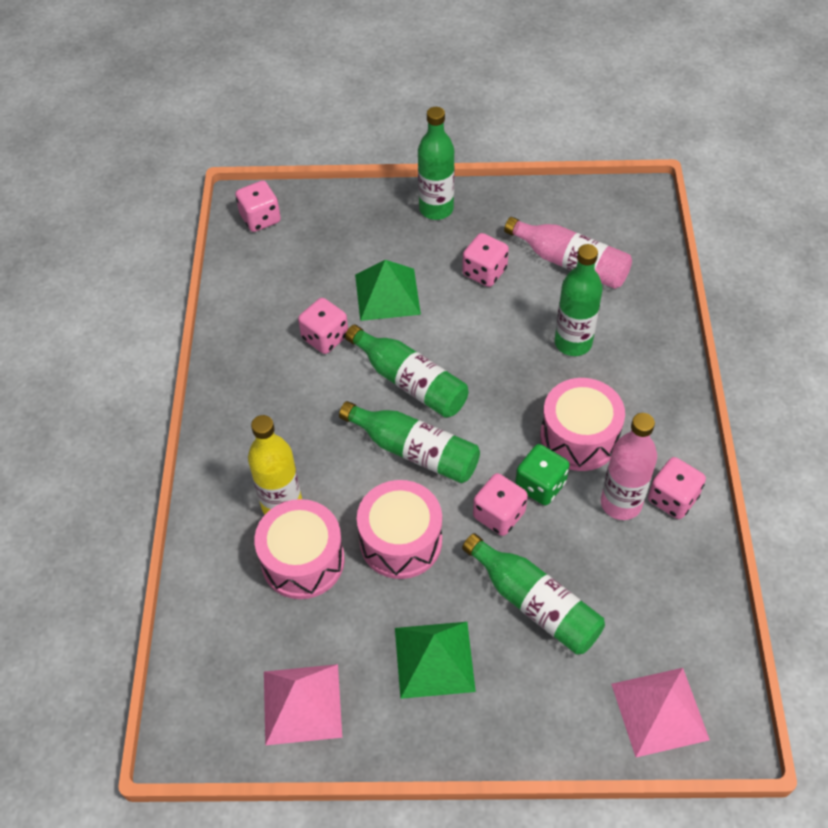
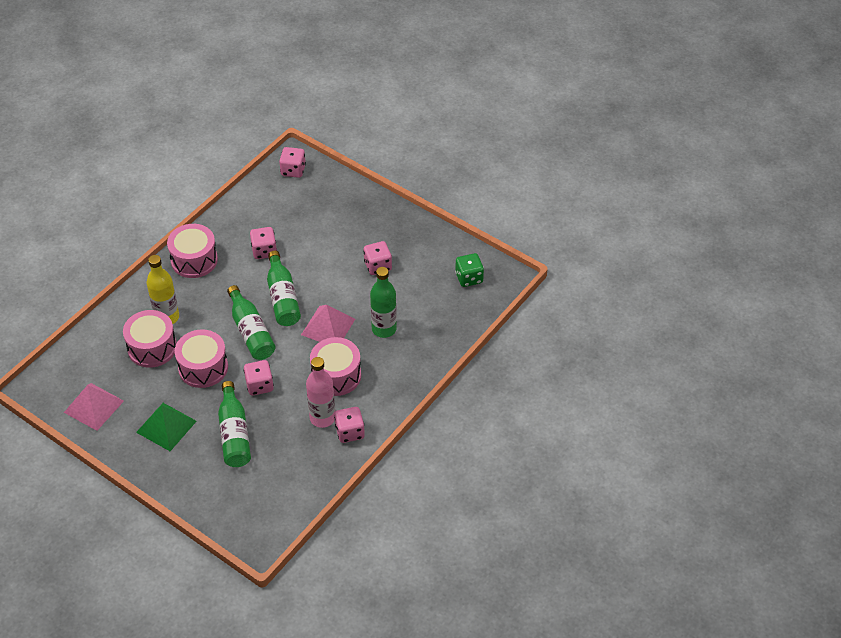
camera: 35 degrees right, 5 degrees down
green pyramid [355,260,421,321] -> none
green bottle [418,107,455,220] -> none
pink bottle [504,217,632,289] -> none
green dice [515,444,570,505] -> green dice moved to [455,253,484,287]
pink pyramid [611,668,710,757] -> pink pyramid moved to [301,305,355,342]
none -> pink drum [167,224,218,278]

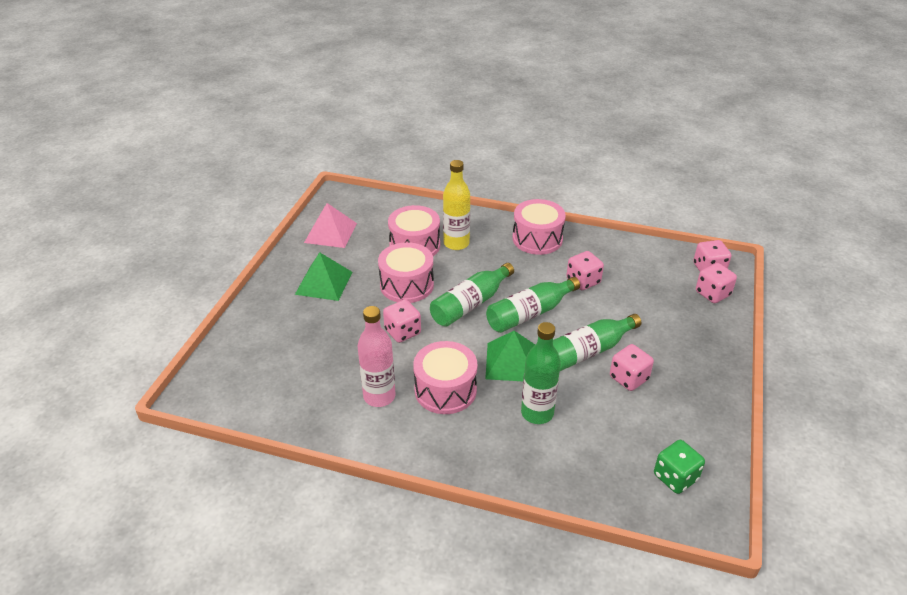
camera: 70 degrees right, 10 degrees down
green bottle [218,381,251,467] -> green bottle moved to [553,314,642,371]
pink pyramid [301,305,355,342] -> green pyramid [485,331,535,381]
pink dice [334,407,365,443] -> pink dice moved to [696,263,737,303]

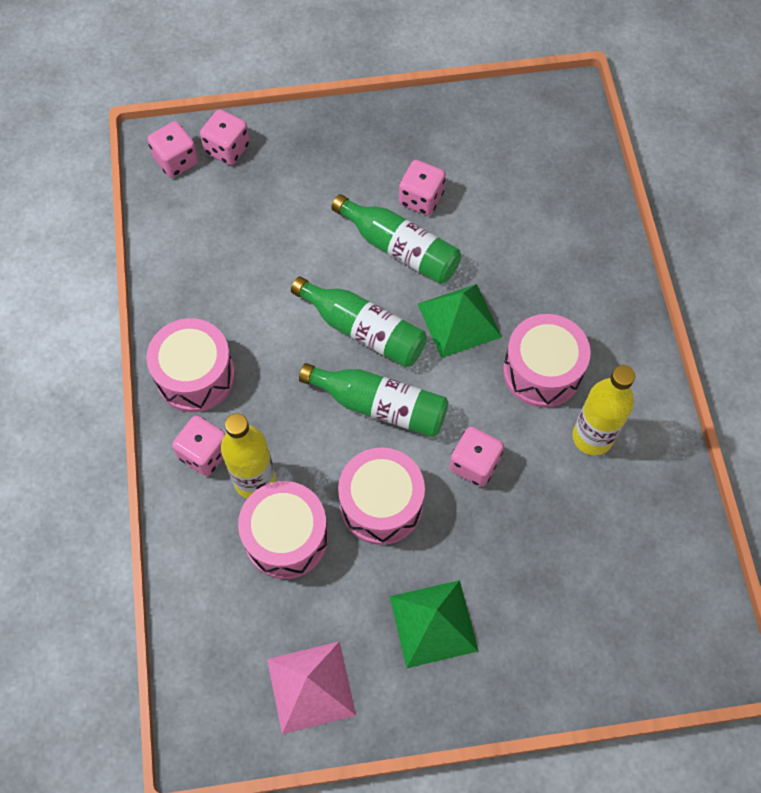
camera: 115 degrees left, 25 degrees up
pink bottle [358,306,395,407] -> yellow bottle [572,365,635,455]
green bottle [521,322,561,424] -> none
pink dice [566,251,604,290] -> pink dice moved to [172,415,225,476]
green dice [654,440,705,494] -> none

